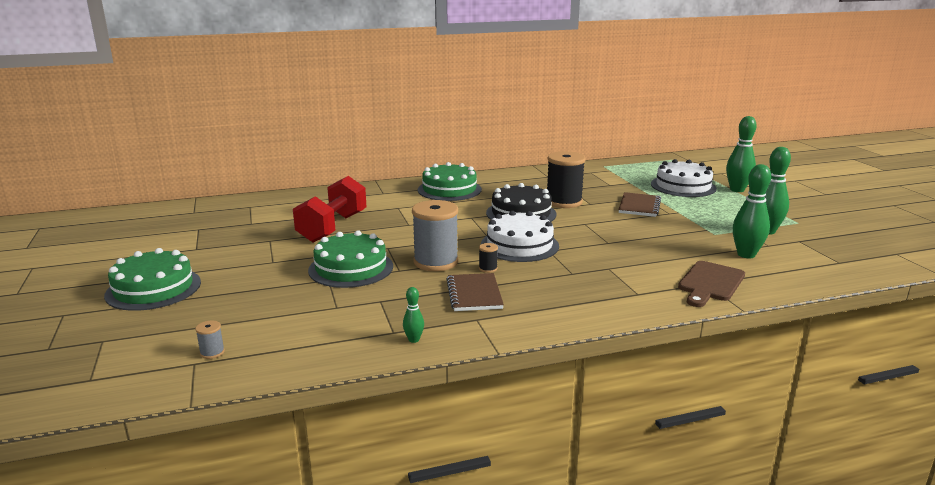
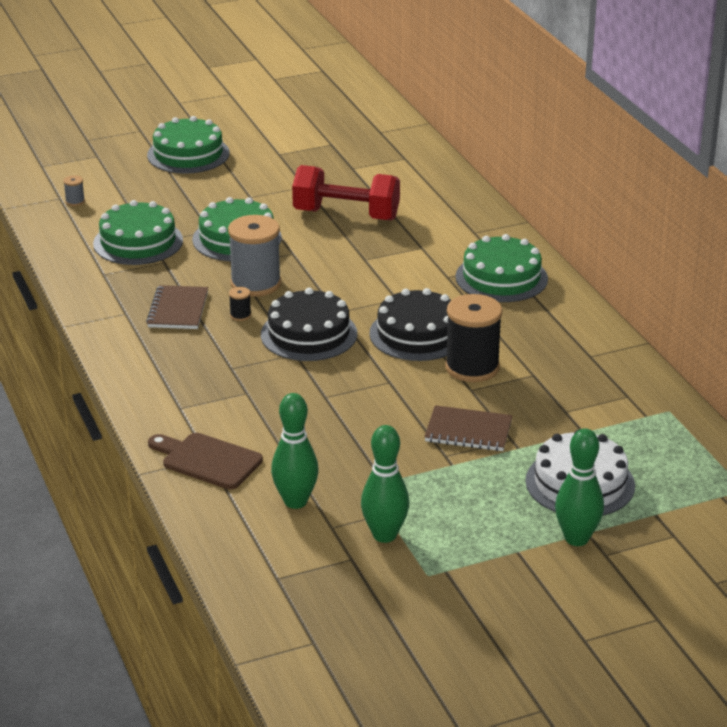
camera: 85 degrees right, 10 degrees up
green bowling pin [403,287,424,343] -> none
brown notebook [446,273,504,311] -> brown notebook turned 75 degrees counterclockwise [146,285,208,329]
white cake [481,211,559,262] -> black cake [261,288,357,361]
none -> green cake [93,200,183,265]

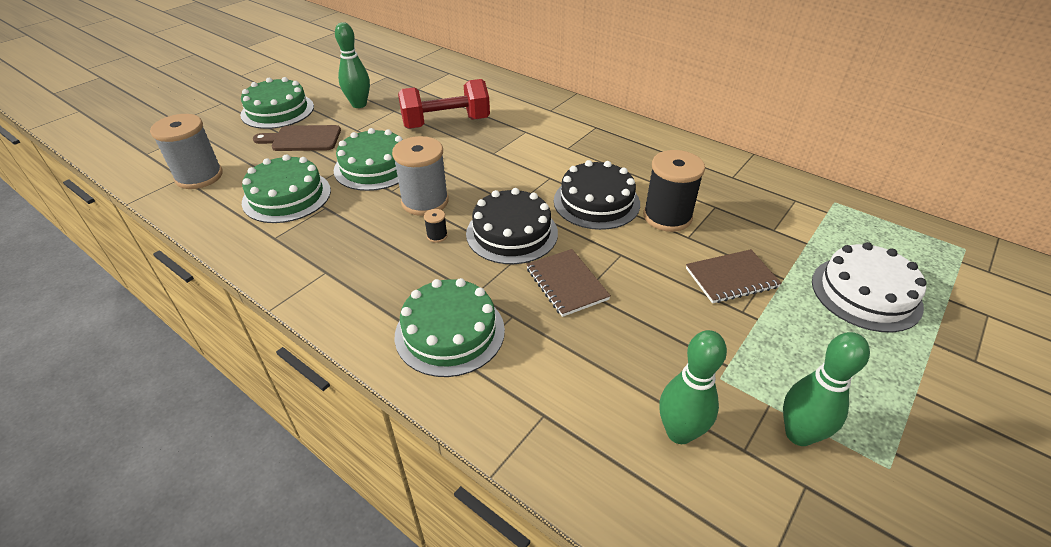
camera: 30 degrees left, 10 degrees up
grey spool [63,175,85,206] -> grey spool [150,114,223,189], size x2.44
brown notebook [146,285,208,329] -> brown notebook moved to [526,249,611,317]
brown cutting board [148,433,263,489] -> brown cutting board moved to [253,125,341,151]
green cake [456,234,548,302] -> green cake moved to [395,278,505,377]
green bowling pin [555,428,604,546] -> green bowling pin moved to [335,22,370,108]

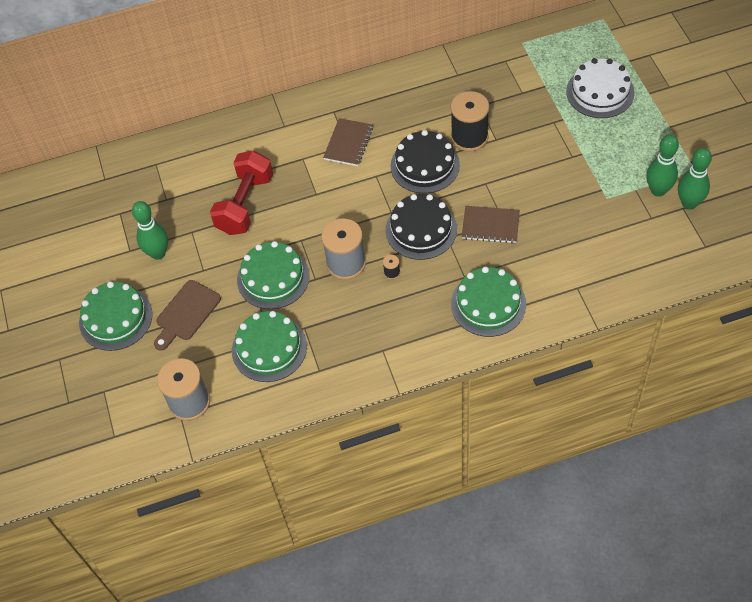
camera: 50 degrees left, 15 degrees up
green bowling pin [660,330,727,444] -> green bowling pin moved to [678,148,712,209]
brown notebook [686,249,782,303] -> brown notebook moved to [323,118,373,166]

